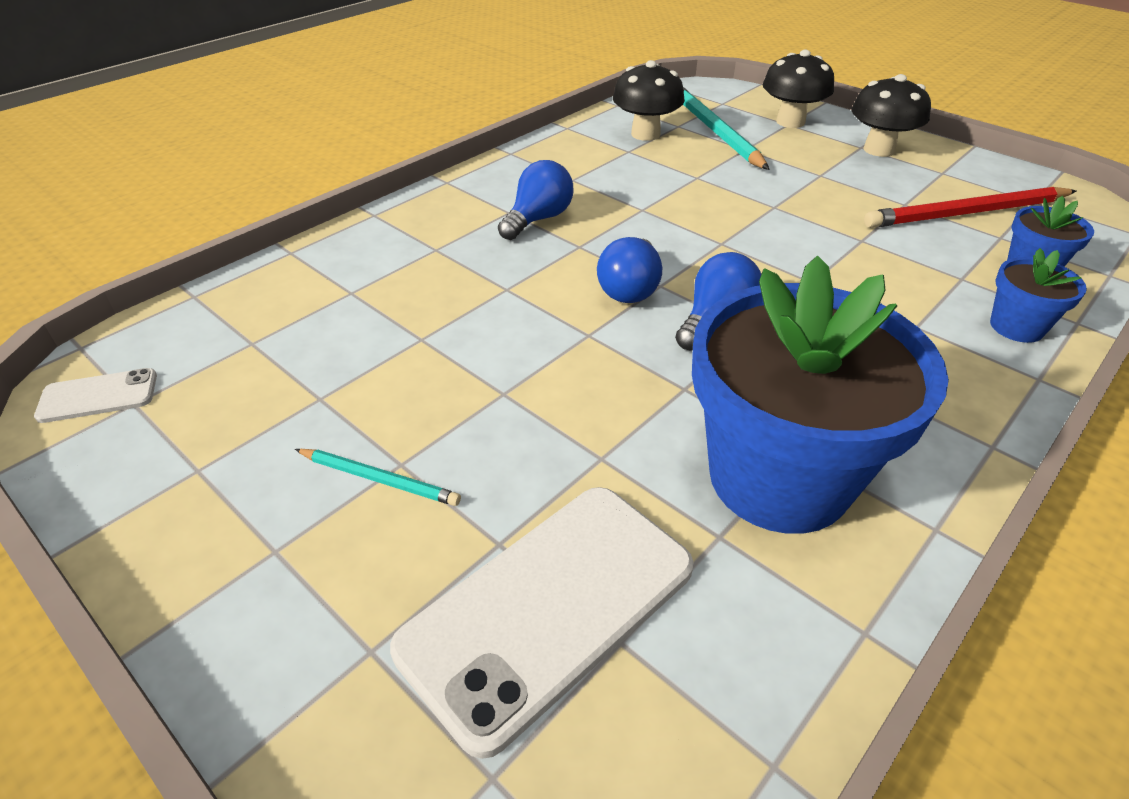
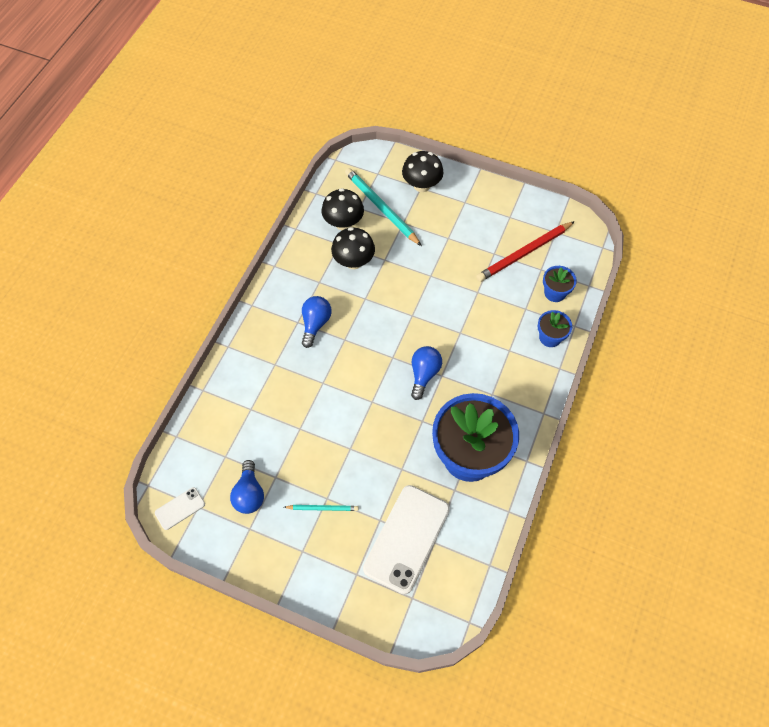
camera: 20 degrees left, 20 degrees up
blue light bulb [597,237,662,303] -> blue light bulb moved to [230,460,264,514]
black mushroom [851,74,931,157] -> black mushroom moved to [331,227,375,269]

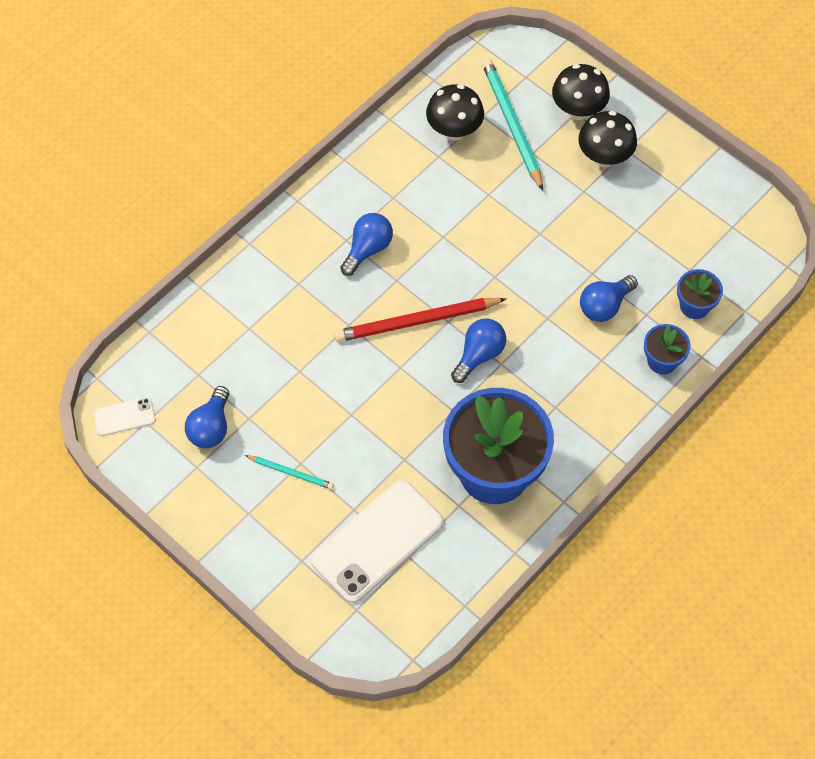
camera: 20 degrees right, 0 degrees up
black mushroom [331,227,375,269] -> black mushroom moved to [578,111,637,167]
red pencil [476,221,575,282] -> red pencil moved to [334,298,506,342]
none -> blue light bulb [580,275,638,322]

